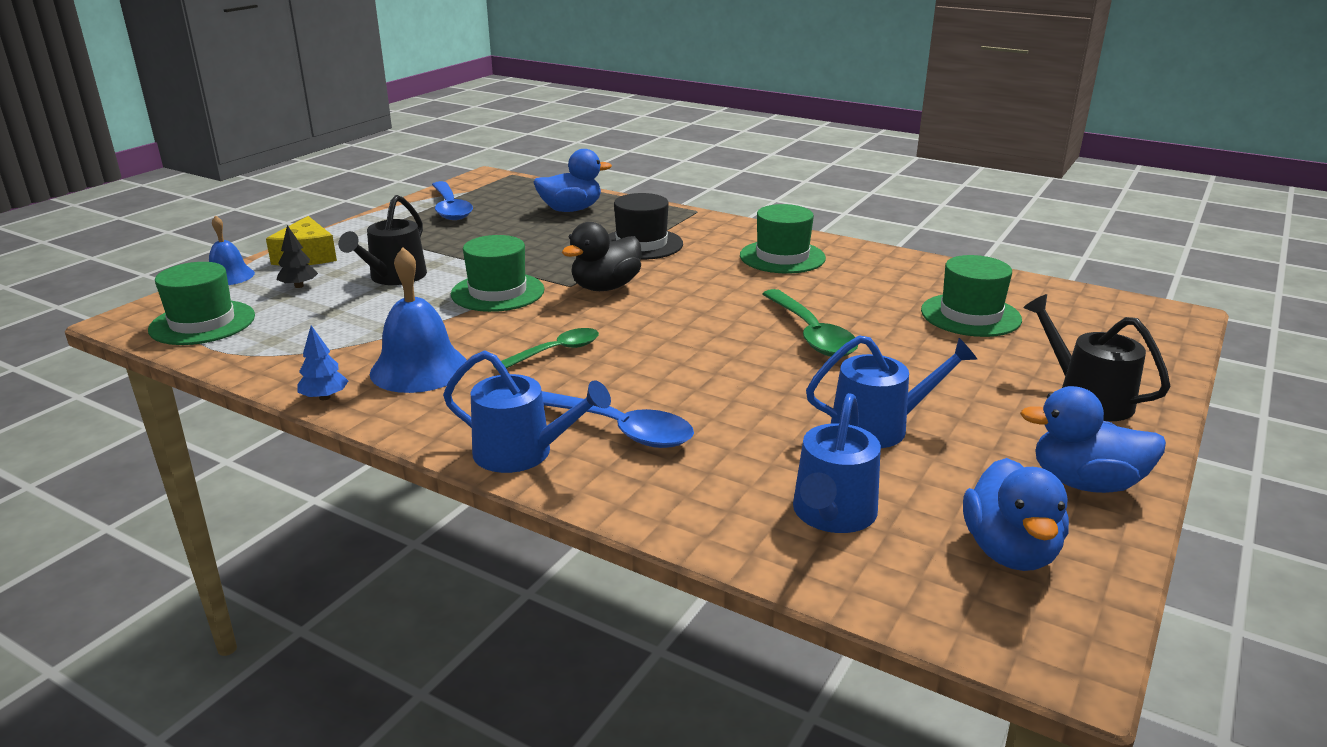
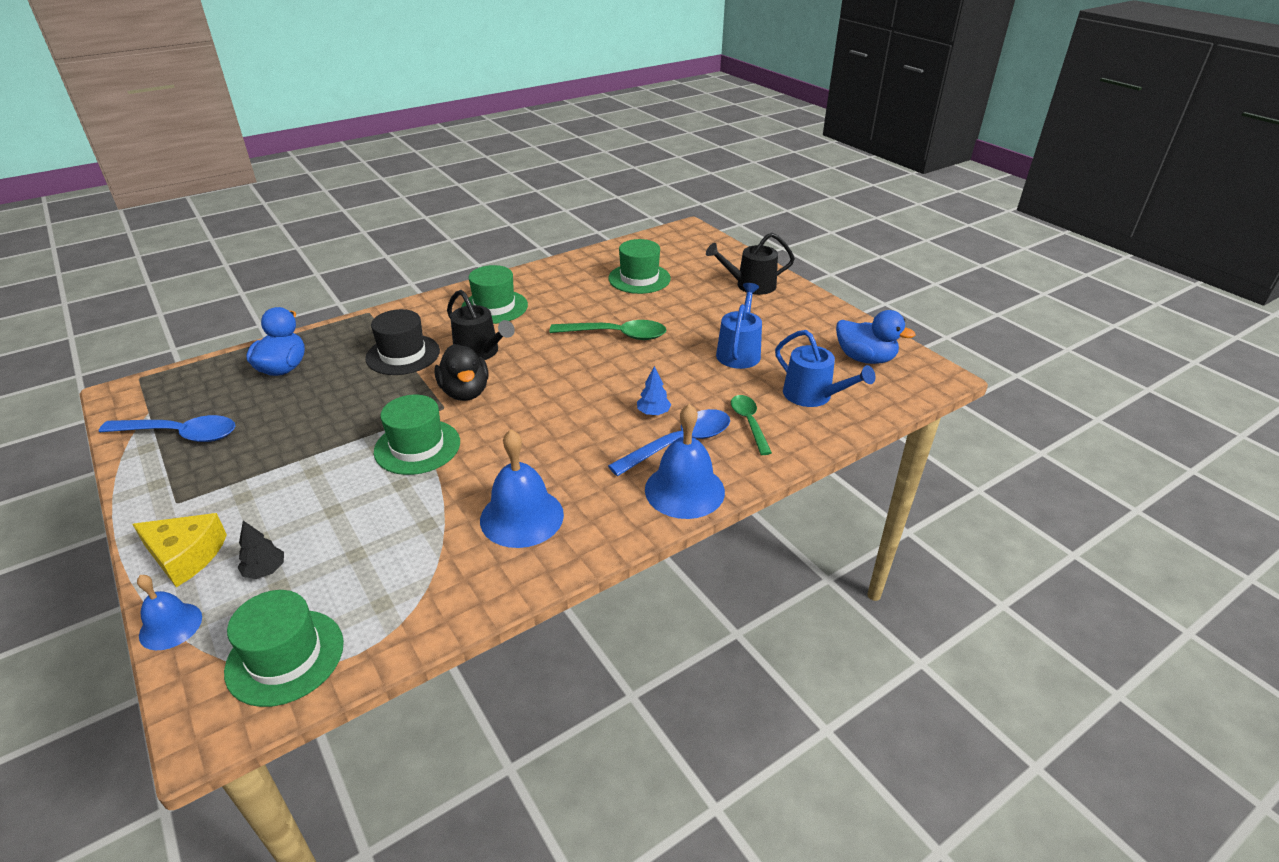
camera: 65 degrees left, 10 degrees up
blue tree [297,325,348,400] -> blue tree moved to [637,366,671,415]
black watering can [338,195,427,285] -> black watering can moved to [447,290,515,360]
blue watering can [443,350,611,473] -> blue bell [645,404,725,519]
green spoon [493,328,599,370] -> green spoon moved to [731,395,772,455]
blue duck [1020,386,1166,493] -> none

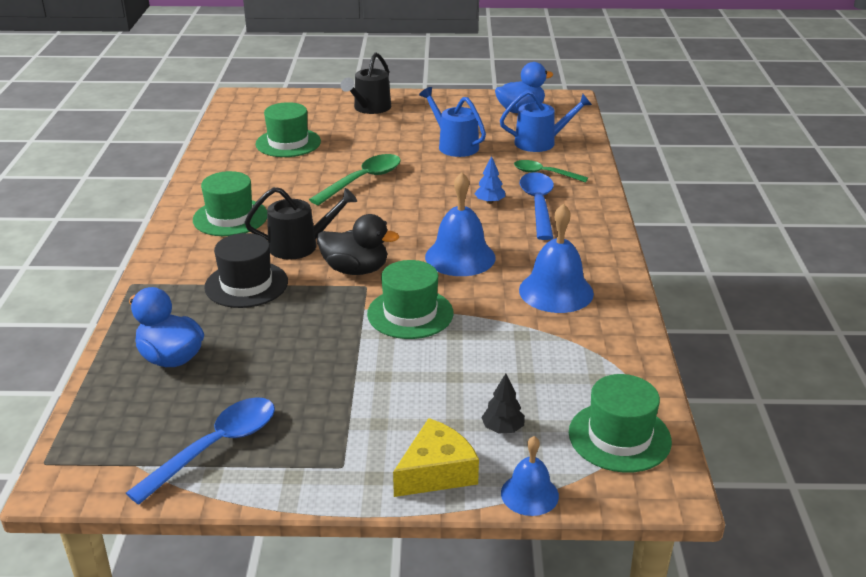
camera: 55 degrees left, 5 degrees down
blue bell [645,404,725,519] -> blue bell moved to [425,172,496,276]

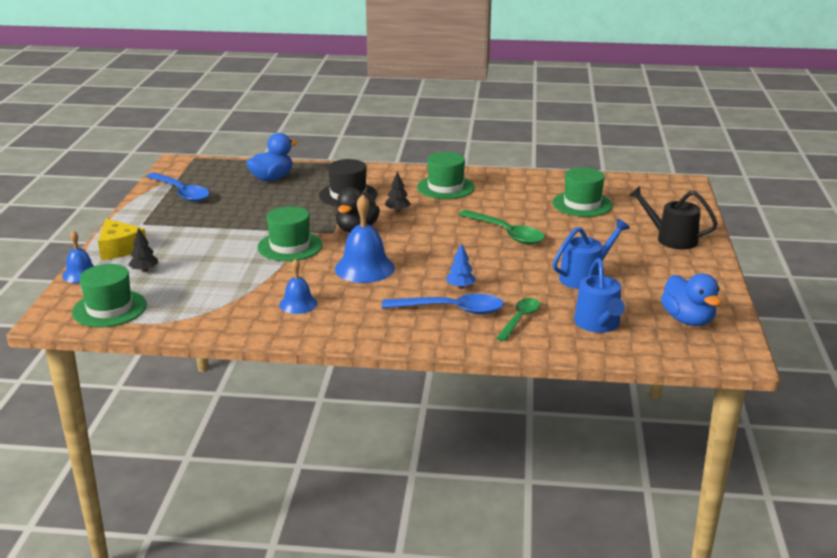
camera: 95 degrees right, 5 degrees down
black watering can [245,187,357,260] -> black tree [385,171,411,212]
blue bell [519,204,594,313] -> blue bell [279,259,317,314], size x0.60

